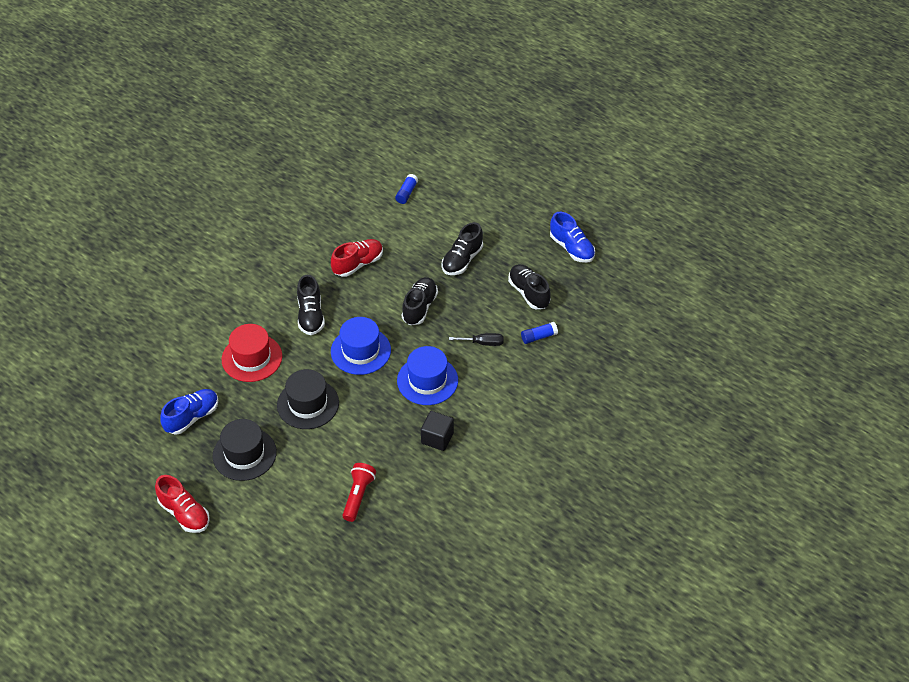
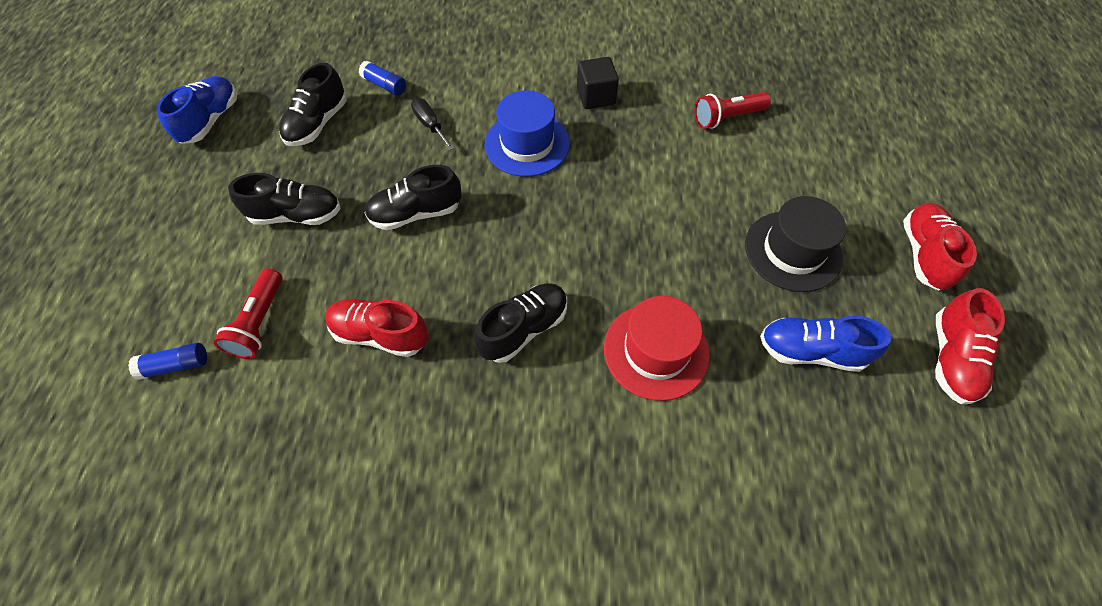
camera: 125 degrees left, 10 degrees up
black hat [277,369,339,429] -> none
blue hat [331,317,391,375] -> none
none -> red flashlight [214,268,282,359]
none -> red shoe [935,288,1005,404]

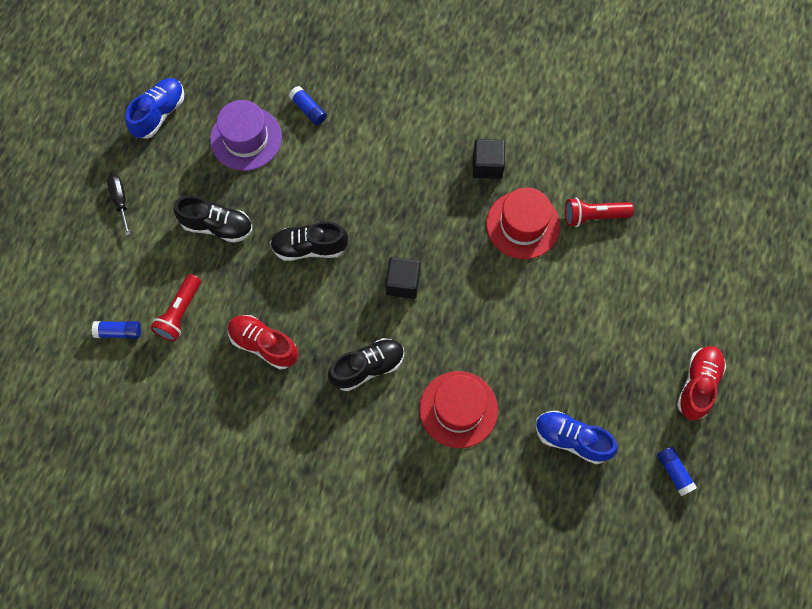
camera: 15 degrees right, 10 degrees up
black shoe [279,63,347,146] -> purple hat [210,100,282,171]
black screwdriver [411,98,454,150] -> black screwdriver moved to [107,175,130,236]
blue hat [485,90,570,177] -> none
black hat [745,196,846,292] -> none
red shoe [935,288,1005,404] -> blue glue stick [657,446,697,496]
none -> black cube [385,257,421,299]
none -> red hat [486,188,560,259]

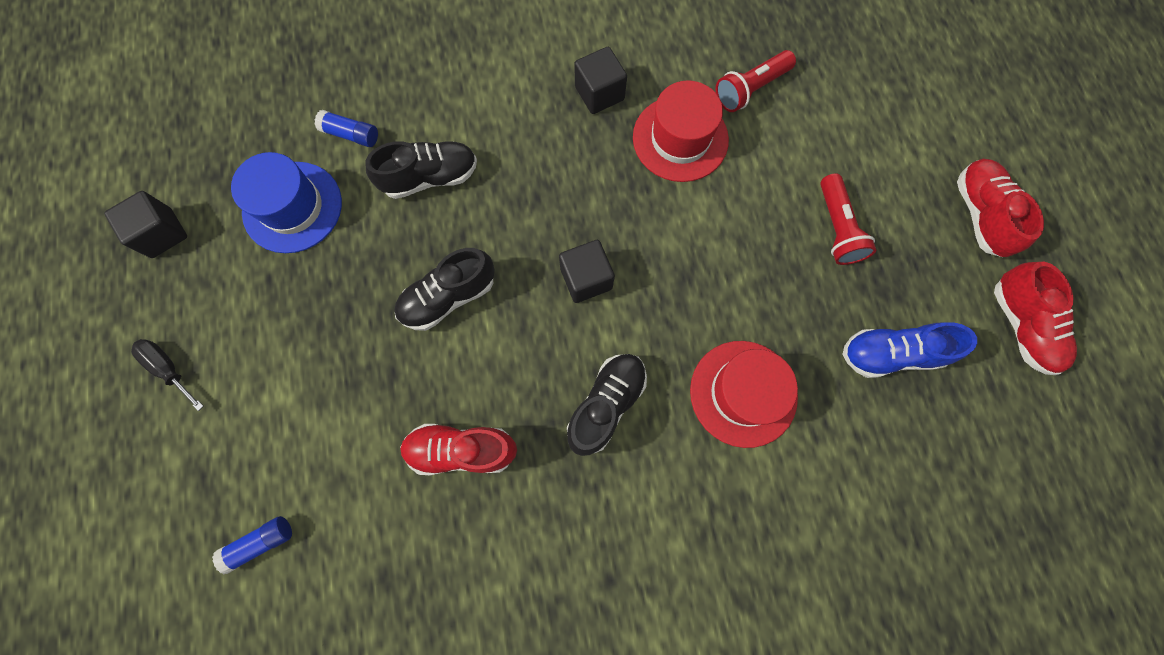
camera: 30 degrees left, 5 degrees up
blue shoe [125,78,184,139] -> black cube [104,191,187,258]
red flashlight [150,274,201,342] -> red flashlight moved to [820,173,876,265]
black shoe [174,196,252,243] -> black shoe moved to [366,141,477,199]
purple hat [210,100,282,171] -> blue hat [231,152,342,253]
blue glue stick [657,446,697,496] -> red shoe [994,262,1077,375]

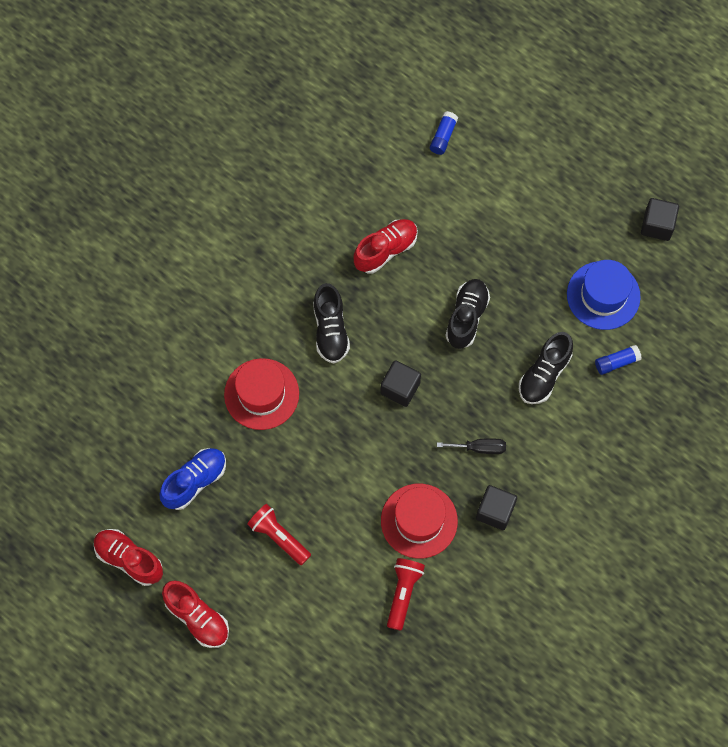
camera: 140 degrees right, 5 degrees down
black screwdriver [131,339,203,411] -> black screwdriver moved to [437,439,506,454]

